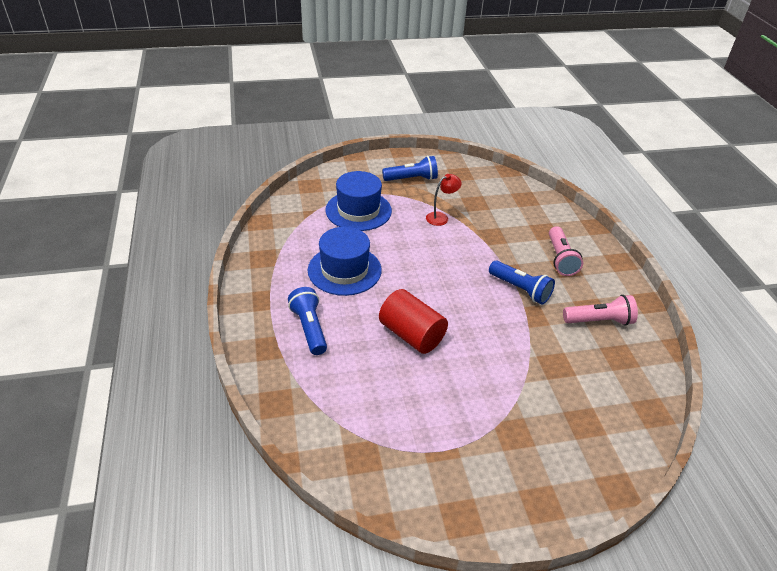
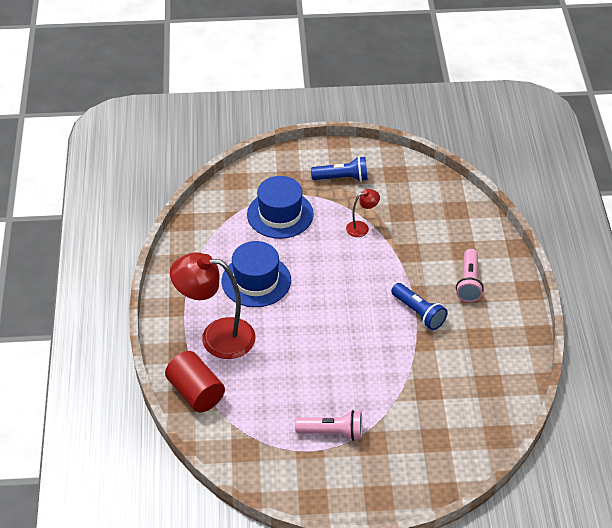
camera: 10 degrees right, 5 degrees up
blue flashlight [288,287,327,355] -> red lamp [170,252,256,359]
red cylinder [379,289,448,354] -> red cylinder moved to [165,351,225,412]
pink flashlight [563,295,638,326] -> pink flashlight moved to [295,410,362,441]

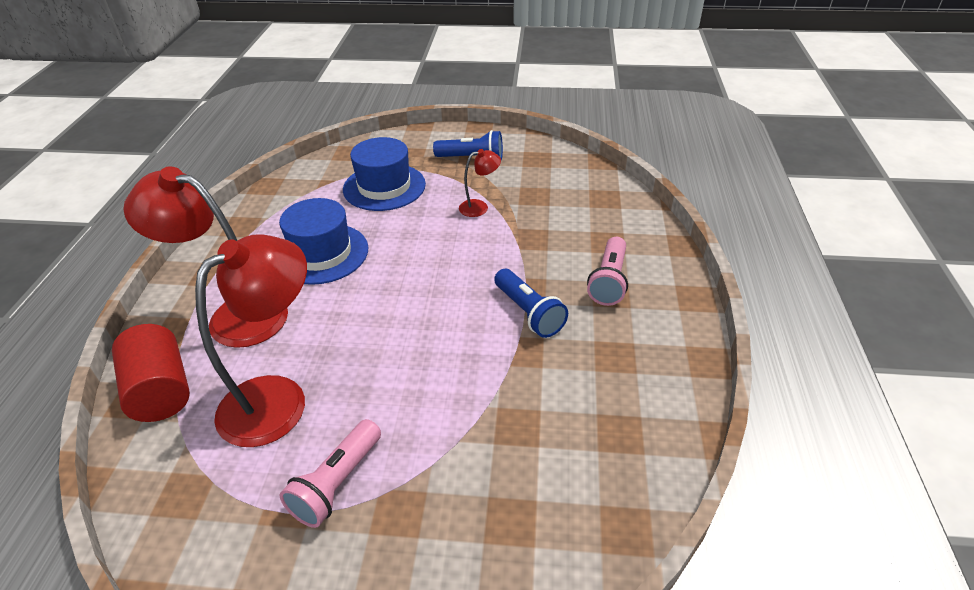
camera: 10 degrees right, 5 degrees down
pink flashlight [295,410,362,441] -> pink flashlight turned 105 degrees clockwise [280,419,381,528]
none -> red lamp [195,234,307,447]

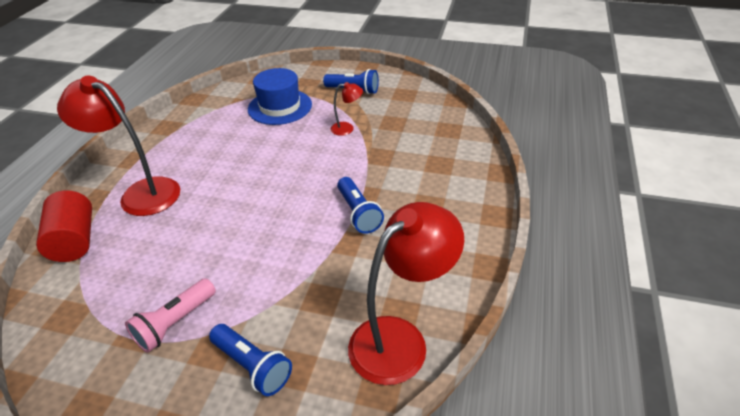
camera: 10 degrees right, 0 degrees up
red lamp [195,234,307,447] -> red lamp moved to [348,202,464,385]
blue hat [279,198,368,285] -> none
pink flashlight [587,237,628,306] -> none
none -> blue flashlight [209,324,292,396]

